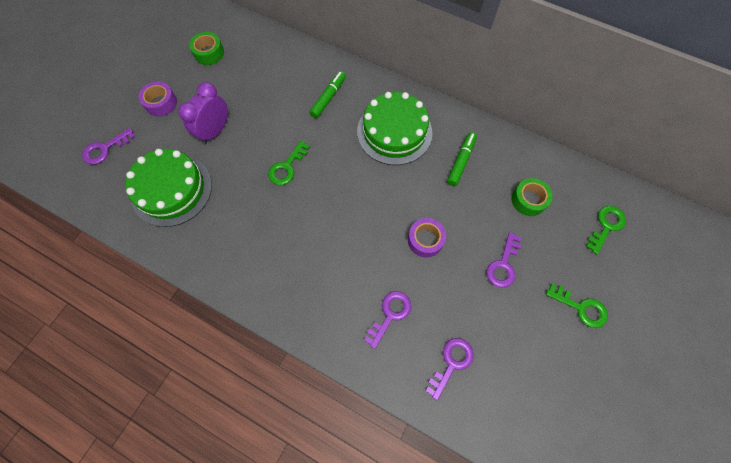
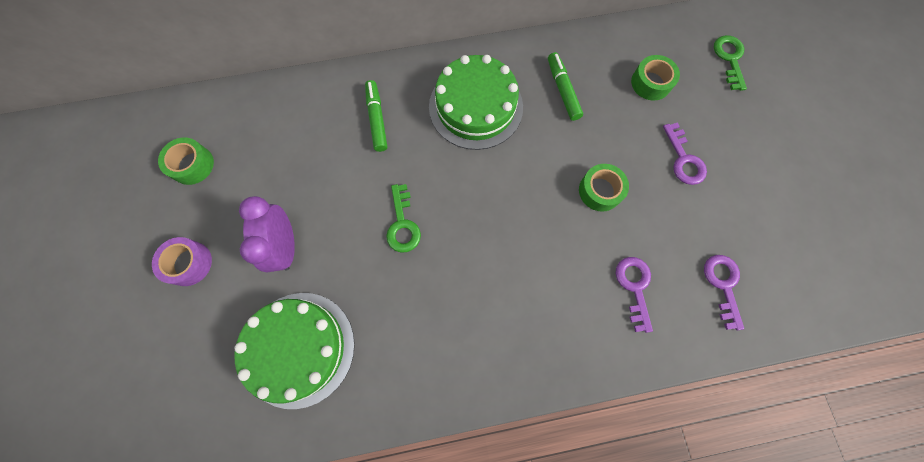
camera: 40 degrees left, 5 degrees up
purple key [82,128,135,165] -> none
purple tape [408,218,446,257] -> green tape [579,164,629,212]
green key [546,284,608,328] -> none

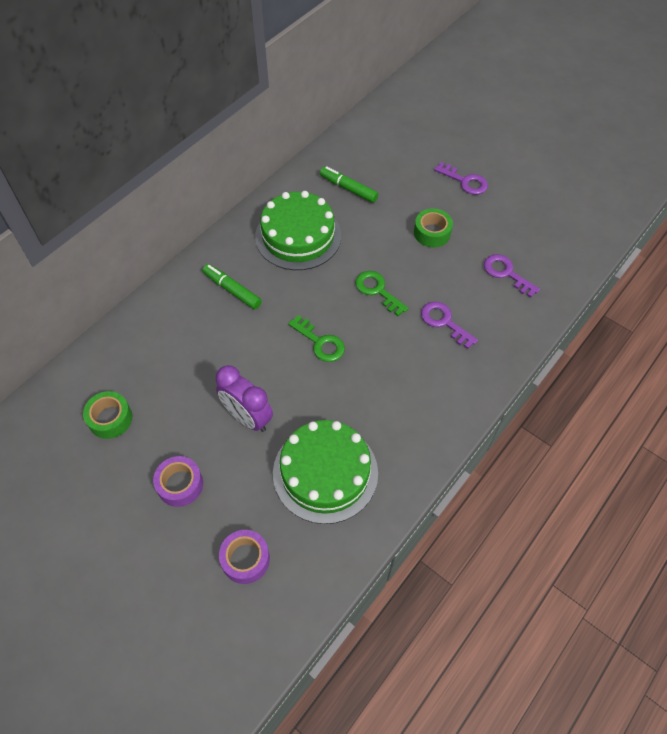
camera: 40 degrees left, 15 degrees down
green tape [631,55,680,101] -> none
purple key [704,255,744,330] -> purple key moved to [421,302,478,349]
green key [714,35,747,91] -> green key moved to [355,271,408,316]
none -> purple tape [219,530,270,584]

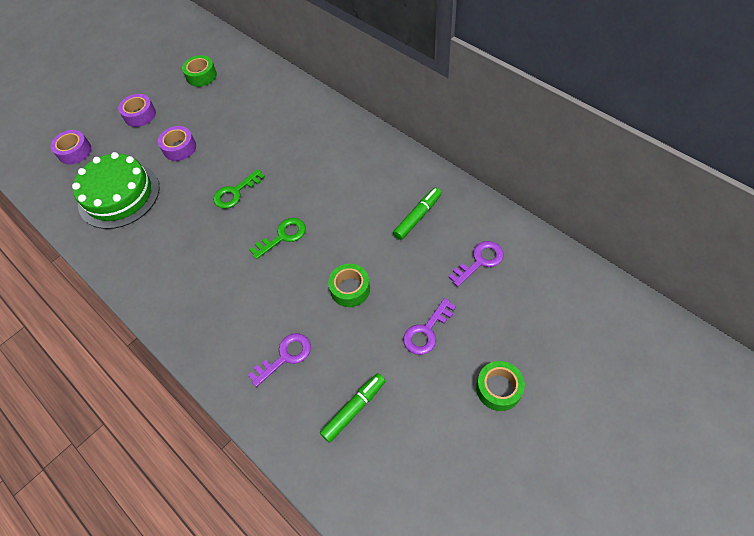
camera: 100 degrees right, 0 degrees up
green marker [203,264,262,309] -> green marker moved to [320,373,385,443]
purple clock [216,365,273,432] -> purple tape [158,126,196,161]
green cake [255,191,341,270] -> none
purple key [421,302,478,349] -> purple key moved to [448,241,504,287]
none -> green tape [476,361,525,411]

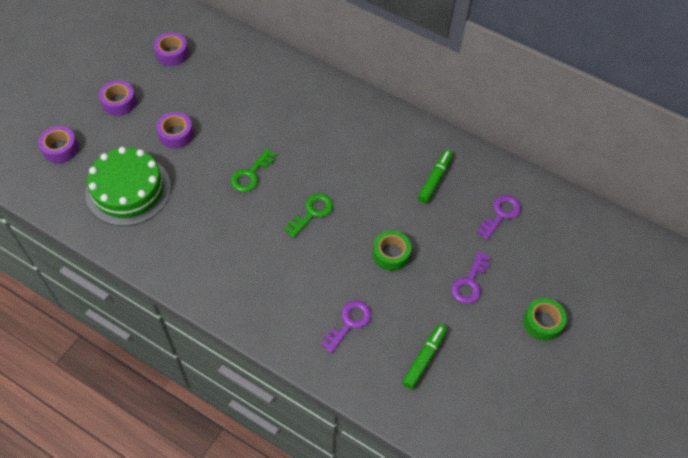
camera: 20 degrees left, 0 degrees up
green tape [182,55,217,87] -> purple tape [154,32,189,66]

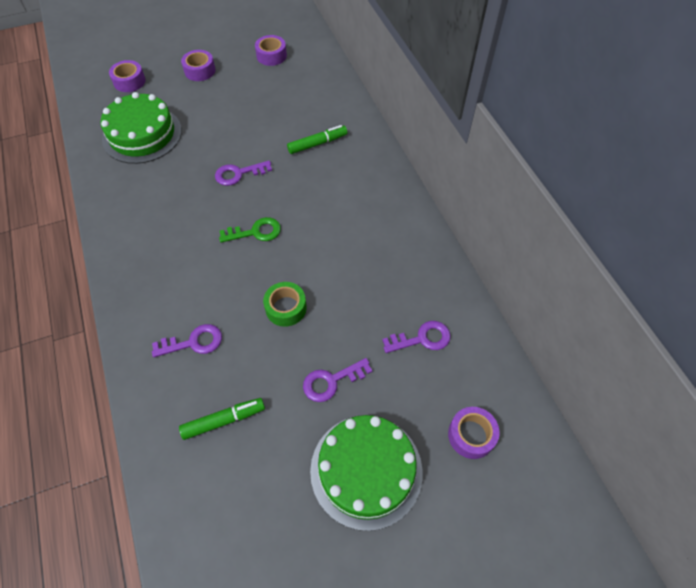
camera: 40 degrees right, 0 degrees up
purple tape [156,112,194,148] -> purple tape moved to [448,407,500,459]
green key [231,149,276,192] -> purple key [215,160,272,186]
green marker [418,150,453,203] -> green marker moved to [287,125,347,154]
green tape [523,298,567,341] -> green cake [310,415,423,531]

